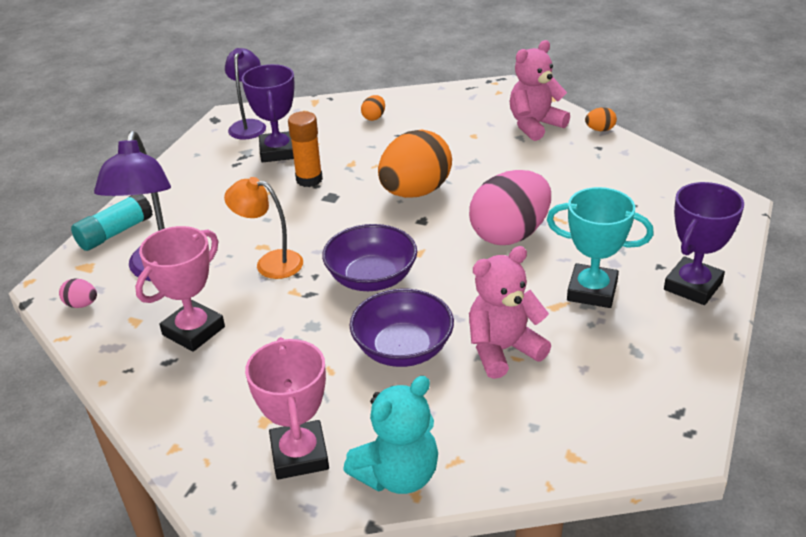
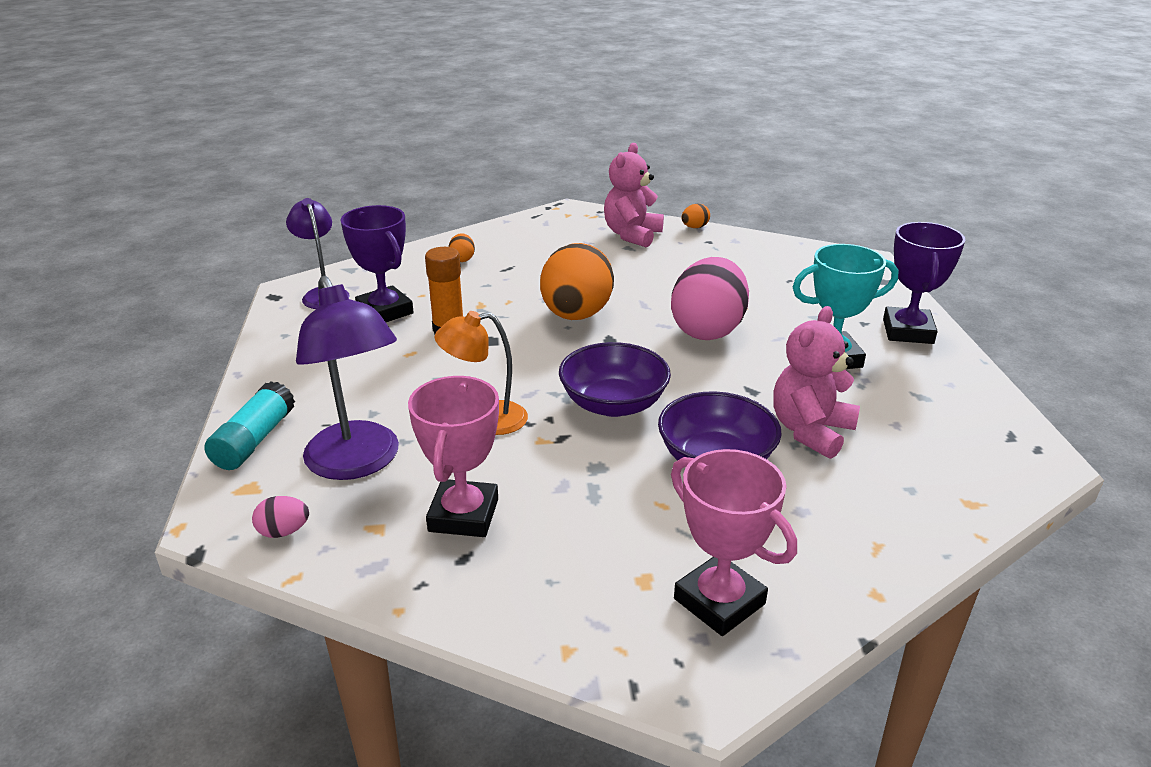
camera: 30 degrees left, 5 degrees down
turquoise teddy bear [343,376,438,494] -> none

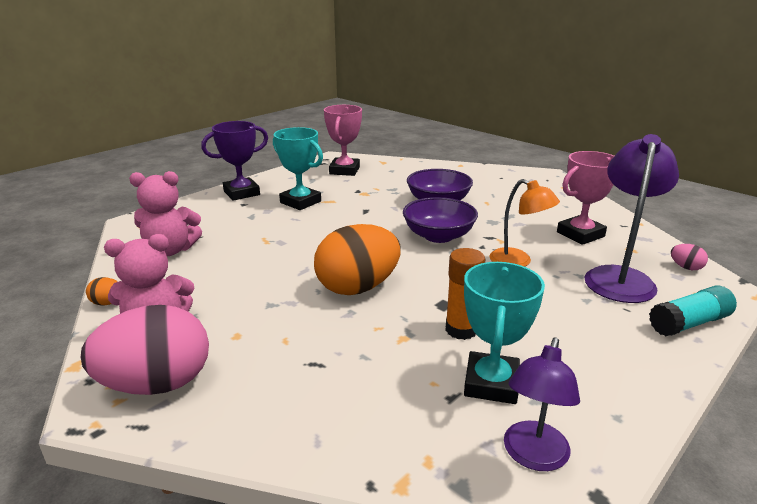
camera: 130 degrees left, 5 degrees down
purple trophy [341,205,414,322] -> turquoise trophy [464,262,545,404]
orange egg [449,233,475,262] -> none
pink egg [671,257,749,340] -> pink egg moved to [81,305,209,395]
pink trophy [671,449,797,636] -> pink trophy moved to [324,105,362,176]
pink teddy bear [773,306,860,459] -> pink teddy bear moved to [129,171,202,256]

